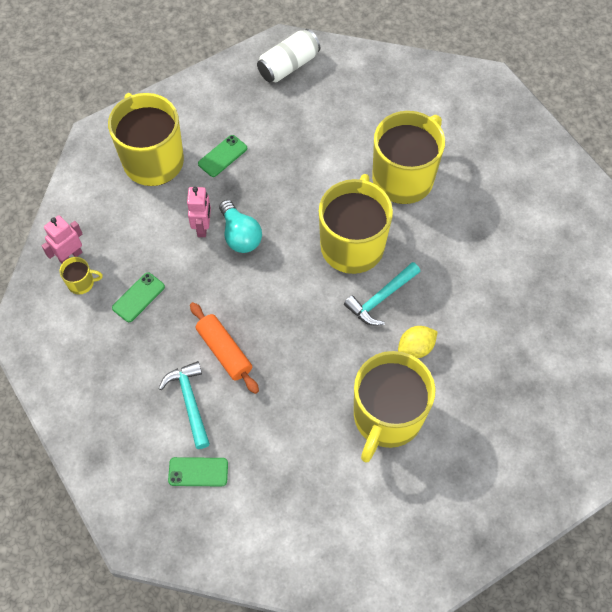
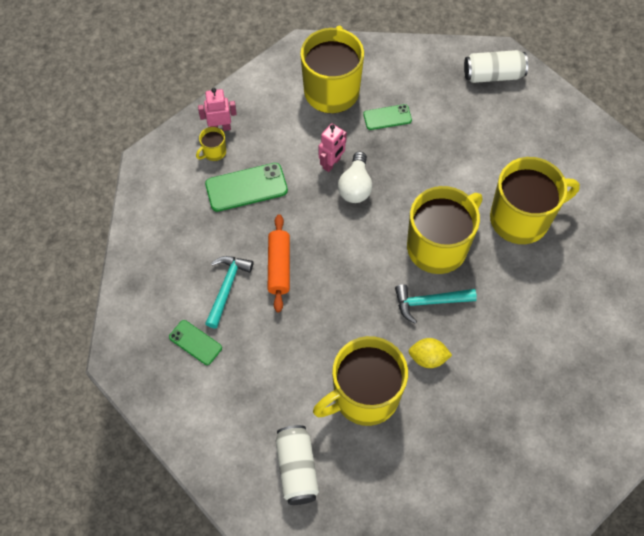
camera: 35 degrees right, 0 degrees up
yellow mug [59,257,103,294] -> yellow mug turned 105 degrees clockwise [196,127,226,161]
green phone [112,272,165,322] -> green phone [205,163,288,212], size x1.63
turquoise light bulb [219,200,262,253] -> white light bulb [338,152,372,203]
none -> white can [275,425,319,505]

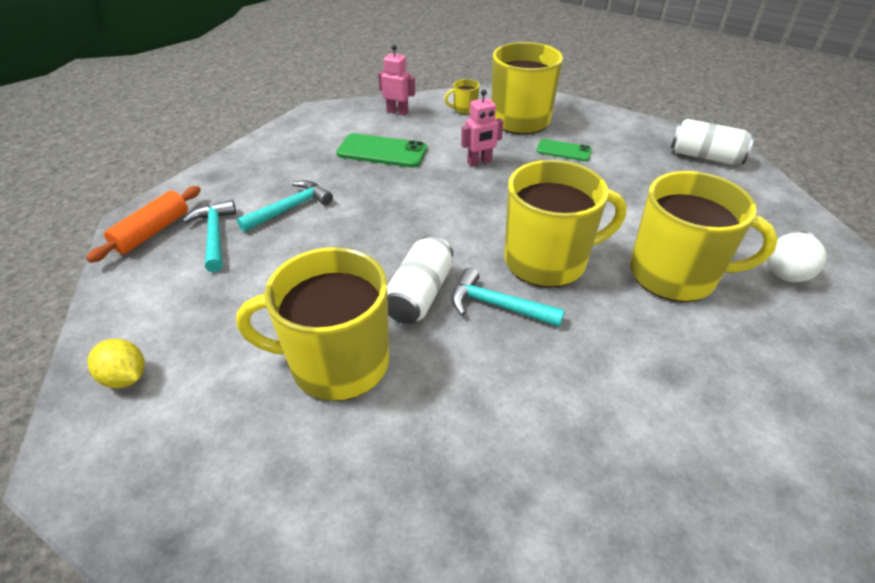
camera: 30 degrees right, 20 degrees down
green phone [169,320,222,365] -> turquoise hammer [183,200,236,272]
yellow mug [196,127,226,161] -> yellow mug moved to [445,79,480,115]
orange rolling pin [268,214,290,312] -> orange rolling pin moved to [86,186,201,263]
white can [275,425,319,505] -> white can moved to [387,235,453,324]
white light bulb [338,152,372,203] -> white light bulb moved to [767,231,827,282]
yellow lemon [409,338,452,368] -> yellow lemon moved to [87,339,145,388]

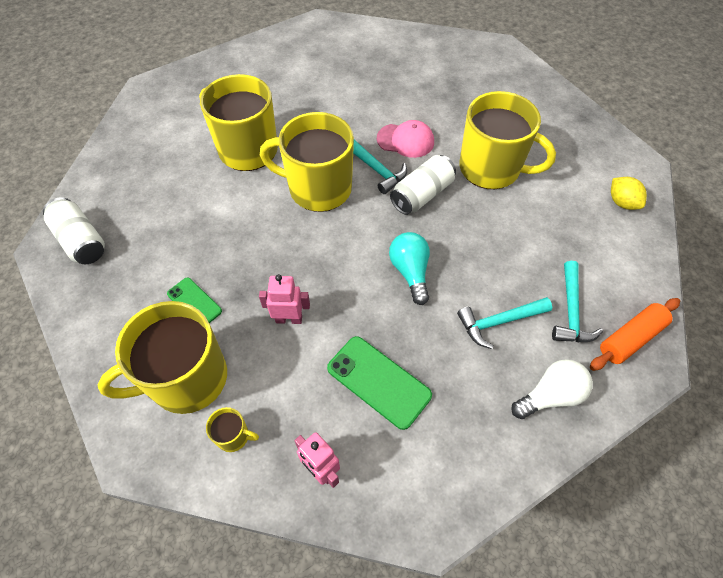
camera: 155 degrees left, 15 degrees up
white light bulb [767,231,827,282] -> white light bulb moved to [511,359,593,419]
none -> pink cap [377,120,434,158]
none -> turquoise light bulb [389,232,430,305]

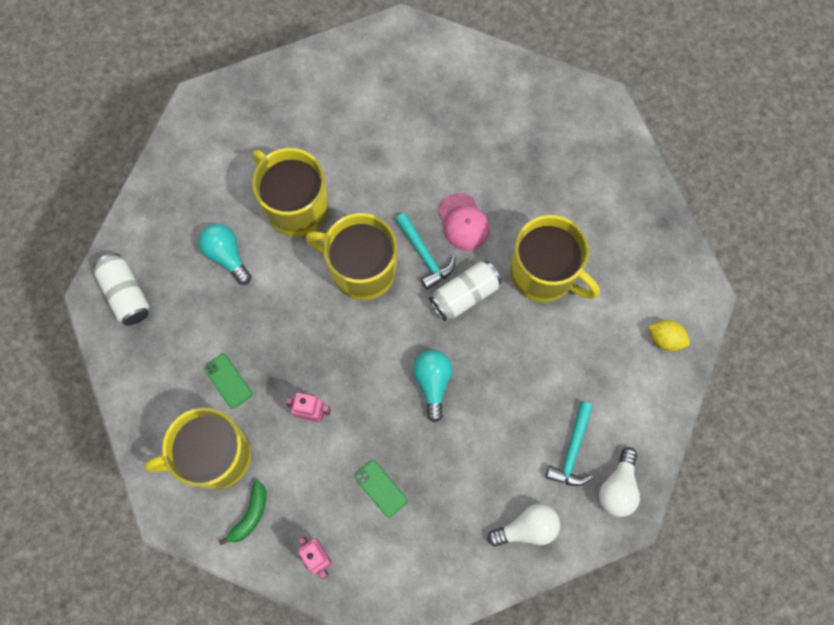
camera: 10 degrees right, 15 degrees up
yellow mug [206,407,259,452] -> green banana [219,480,266,545]
green phone [327,336,432,430] -> green phone [355,460,407,517], size x0.61
pink cap [377,120,434,158] -> pink cap turned 45 degrees clockwise [438,193,490,251]
turquoise hammer [457,297,552,349] -> none
orange rolling pin [590,298,680,371] -> white light bulb [599,447,640,517]
yellow lemon [611,177,647,210] -> yellow lemon turned 45 degrees counterclockwise [648,320,690,351]
none -> turquoise light bulb [199,224,251,285]

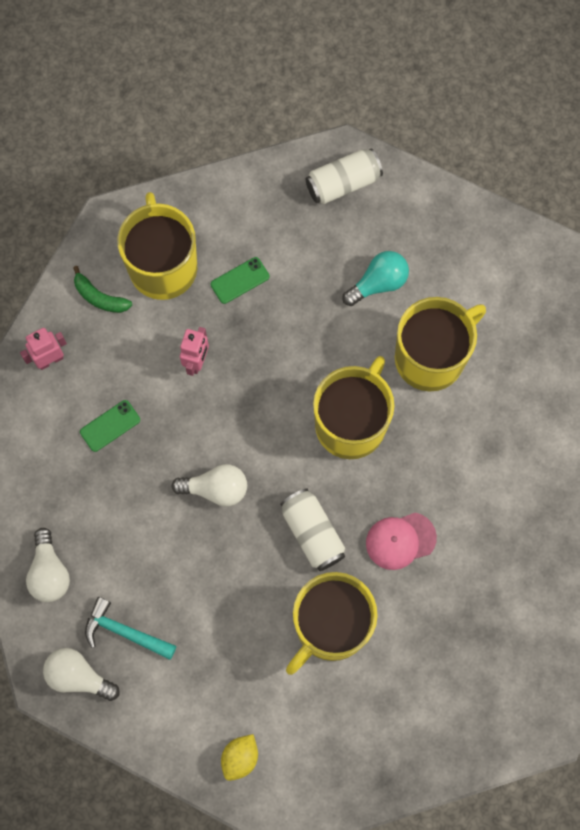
camera: 95 degrees right, 0 degrees up
turquoise hammer [395,213,456,290] -> none
turquoise light bulb [414,350,452,422] -> white light bulb [172,464,247,507]

